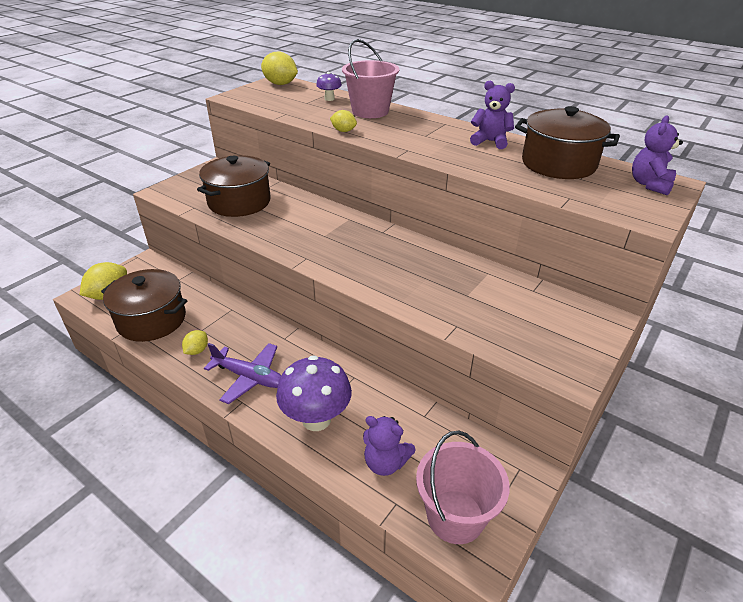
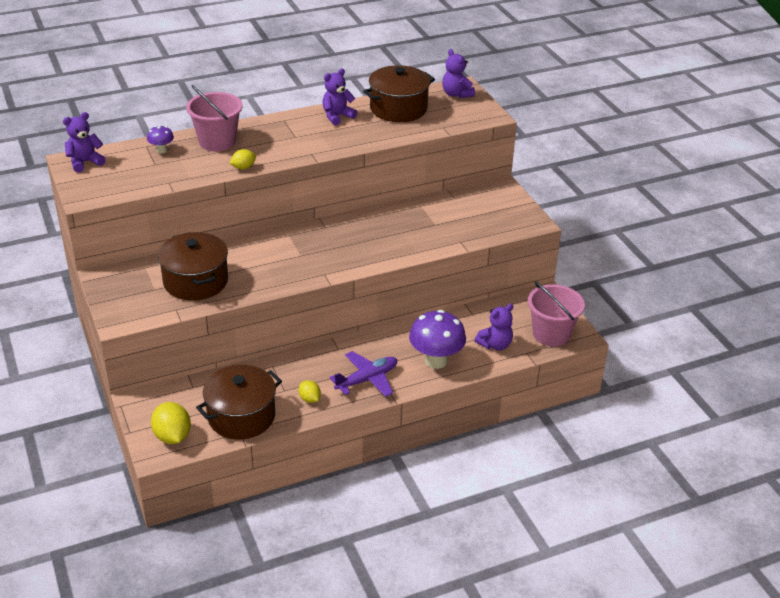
camera: 60 degrees left, 0 degrees up
yellow lemon [261,51,298,85] -> purple teddy bear [63,112,106,173]

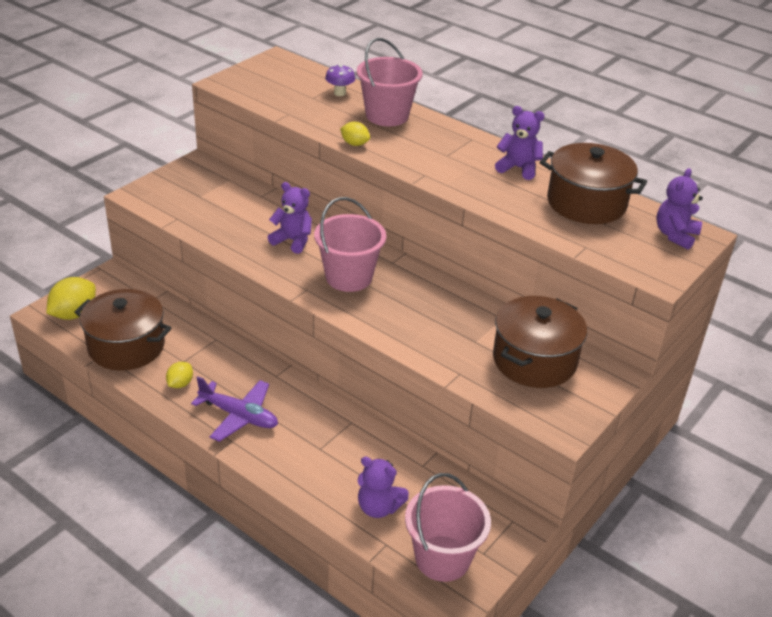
camera: 60 degrees right, 0 degrees up
purple teddy bear [63,112,106,173] -> purple teddy bear moved to [267,182,312,254]
brown pot [158,232,228,301] -> brown pot moved to [493,296,587,388]
purple mushroom [409,310,466,369] -> none
none -> pink bucket [314,197,386,292]

